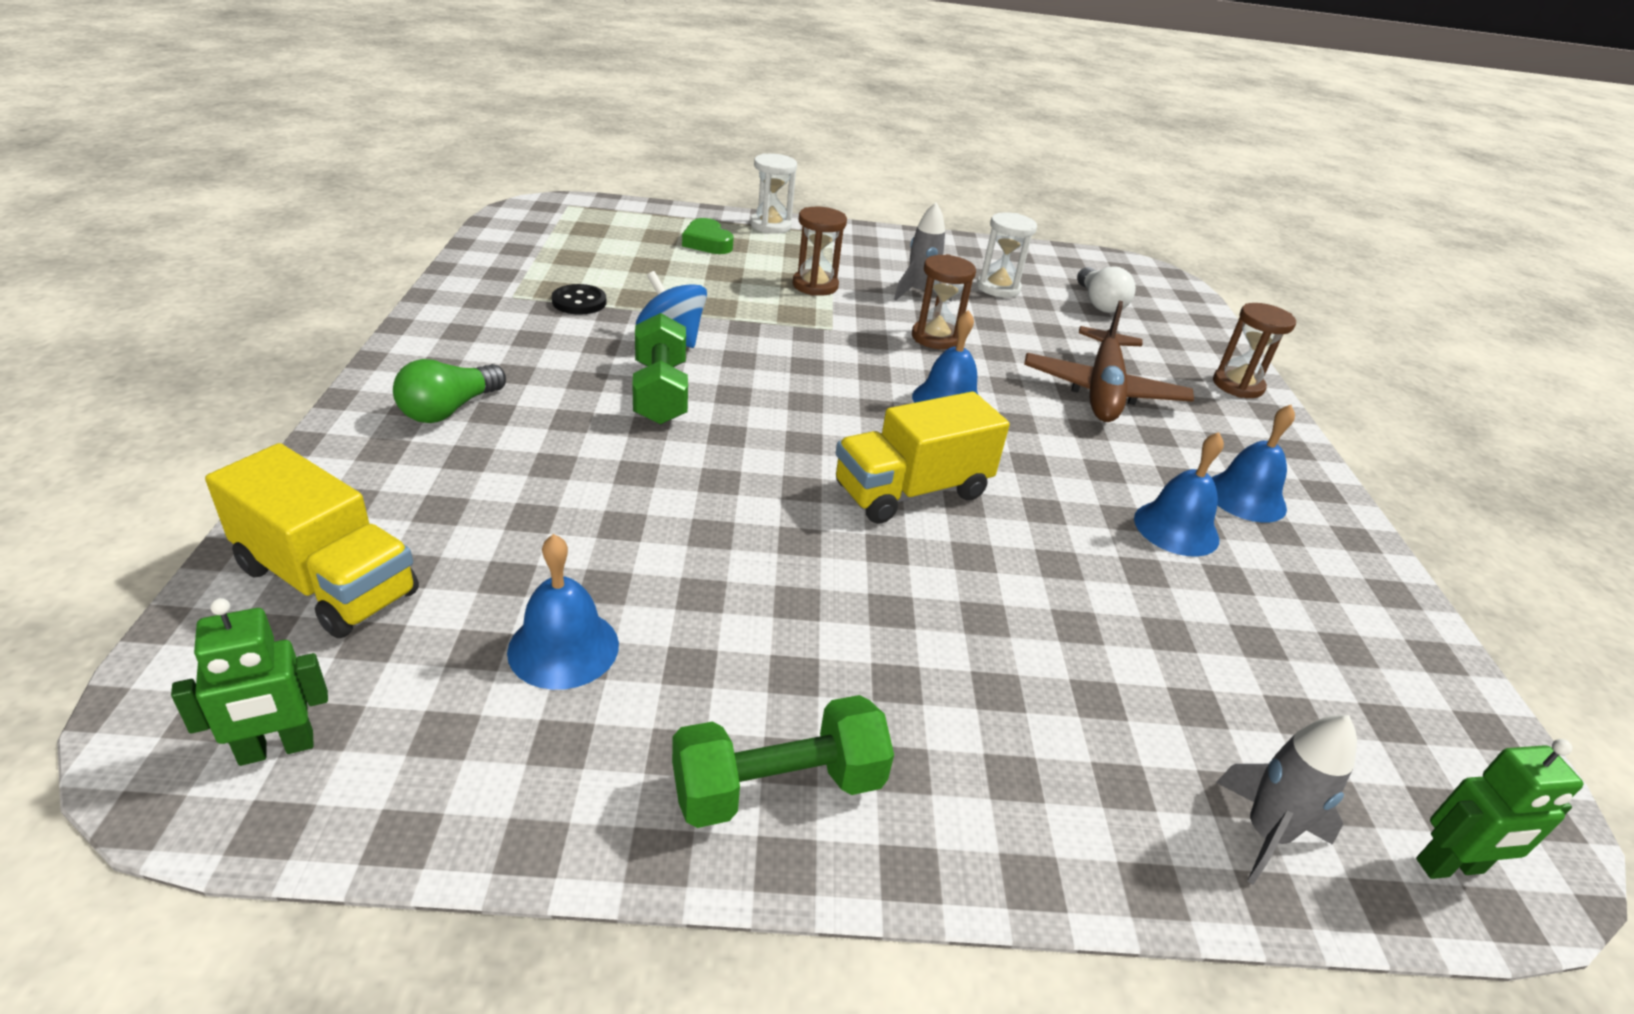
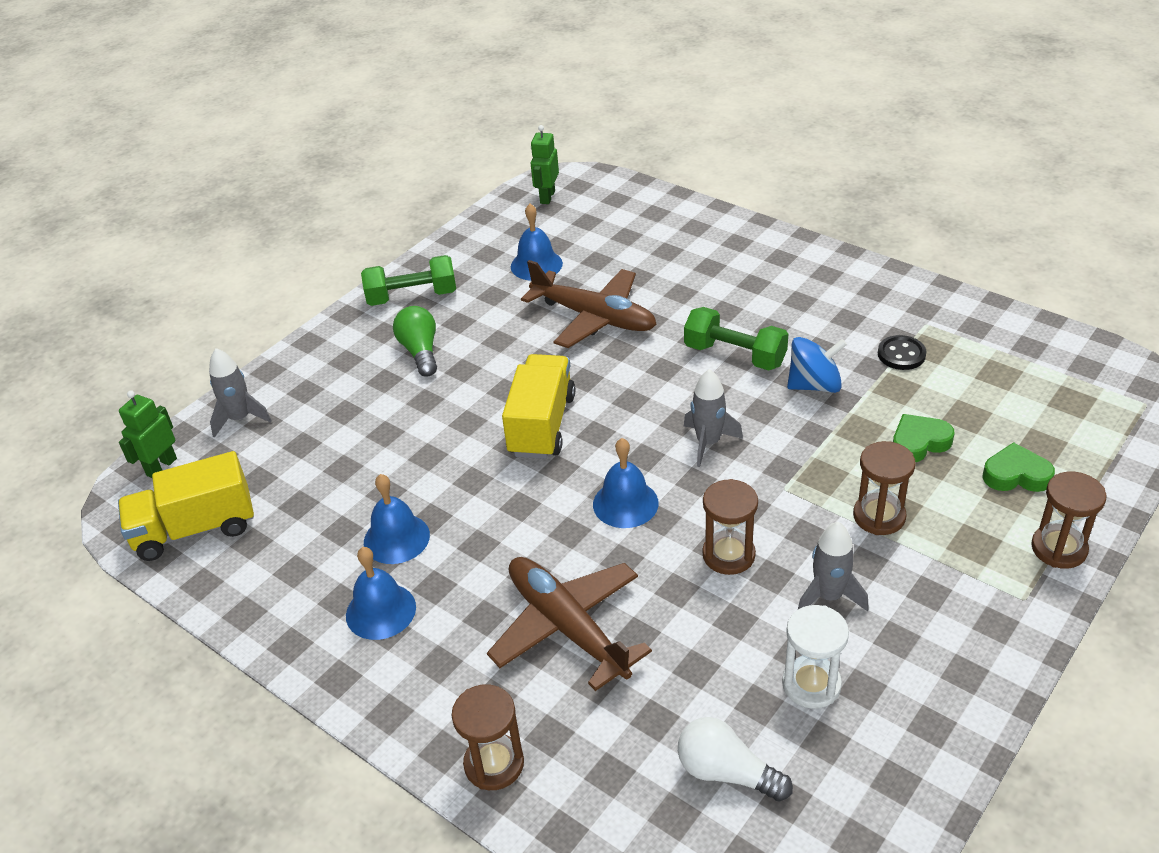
camera: 135 degrees right, 5 degrees up
yellow truck [205,443,419,638] -> yellow truck moved to [118,451,254,561]
green light bulb [393,359,506,423] -> green light bulb moved to [393,306,437,377]
green dumbbell [672,695,894,828] -> green dumbbell turned 60 degrees clockwise [361,255,456,306]
white hourglass [750,153,797,234] -> brown hourglass [1031,472,1107,569]
none -> brown plane [521,260,657,348]
none -> grey rocket [684,369,743,467]
none -> green heart [893,414,955,462]

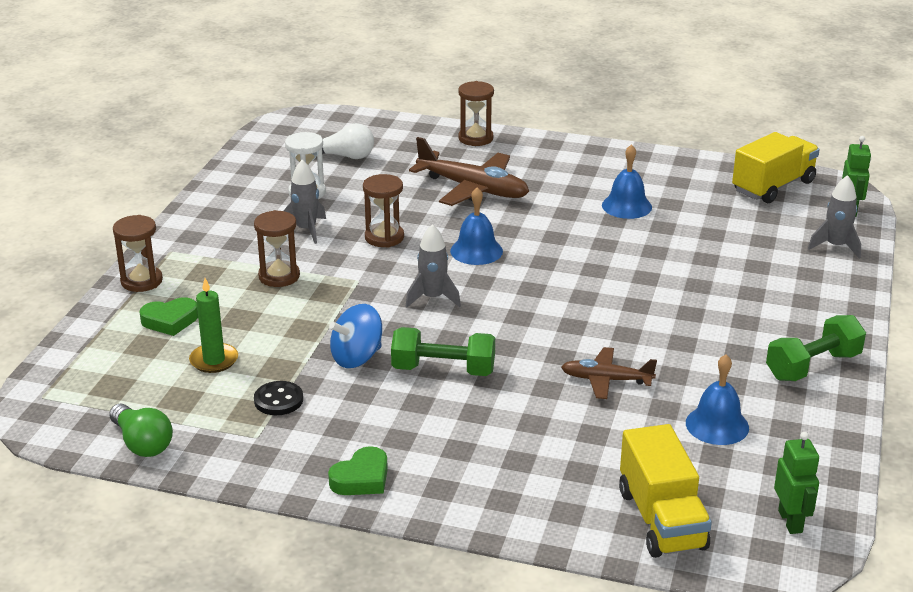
camera: 155 degrees right, 10 degrees down
blue bell [346,547,416,640] -> none
green light bulb [393,306,437,377] -> green light bulb moved to [109,404,173,457]
yellow truck [502,354,575,459] -> yellow truck moved to [619,424,712,558]
brown plane [521,260,657,348] -> brown plane [561,347,657,399], size x0.60
green heart [893,414,955,462] -> green heart moved to [328,446,388,495]
none -> green candle [189,278,238,373]

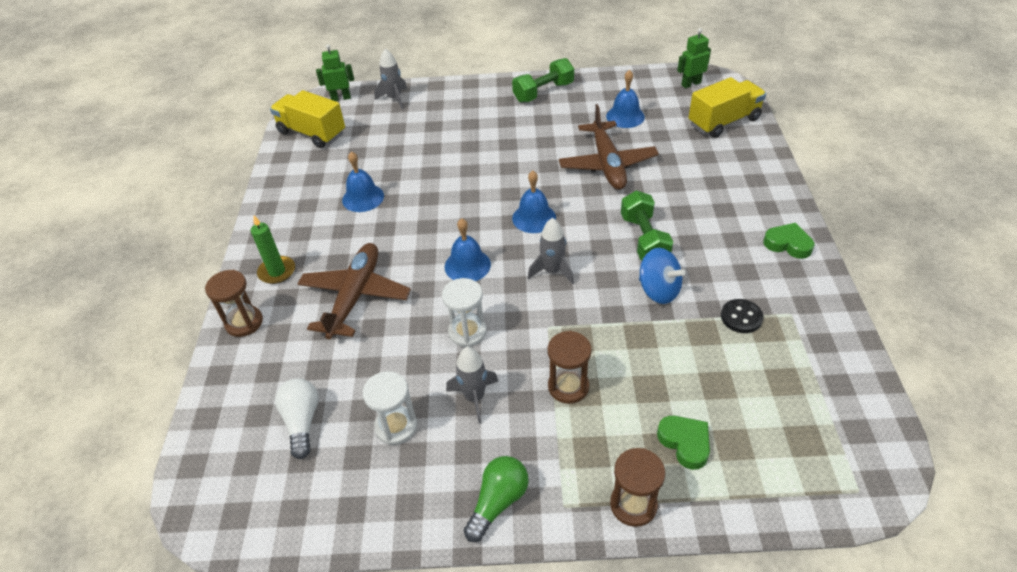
camera: 105 degrees left, 15 degrees up
green light bulb [109,404,173,457] -> green light bulb moved to [464,456,528,542]
green candle [189,278,238,373] -> green candle moved to [251,216,295,284]
brown hourglass [363,174,404,248] -> white hourglass [442,278,487,347]
brown plane [561,347,657,399] -> brown plane [559,104,659,190], size x1.68
green dumbbell [766,315,866,381] -> green dumbbell turned 75 degrees counterclockwise [512,58,574,103]
none -> blue bell [512,171,556,233]

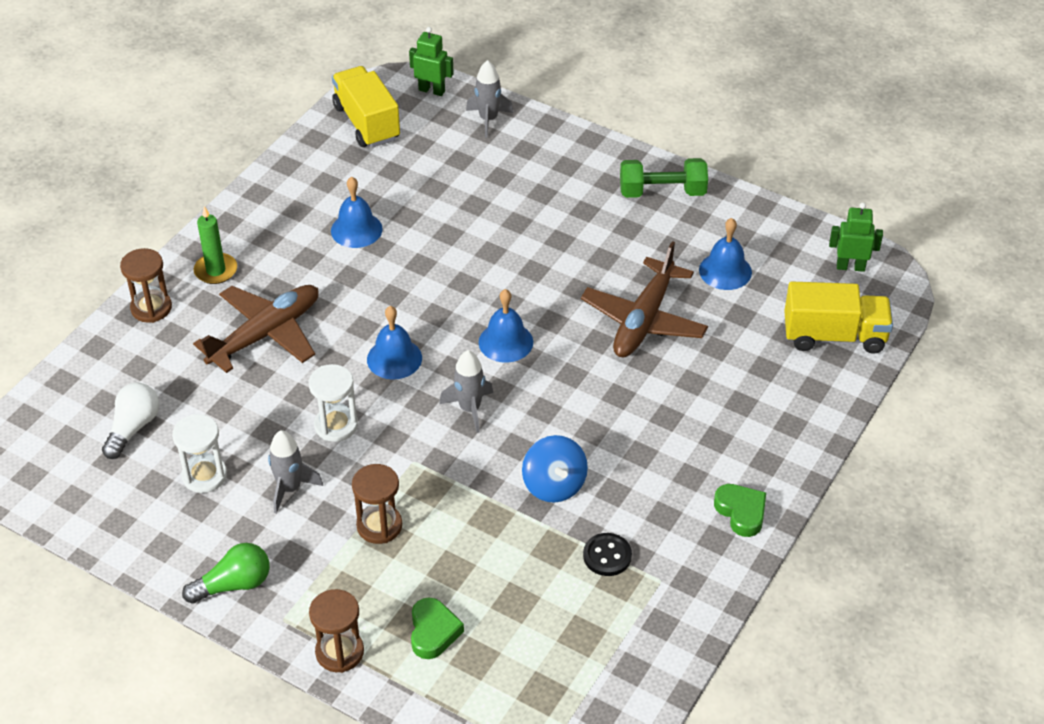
camera: 30 degrees right, 0 degrees up
green dumbbell [621,191,673,260] -> none

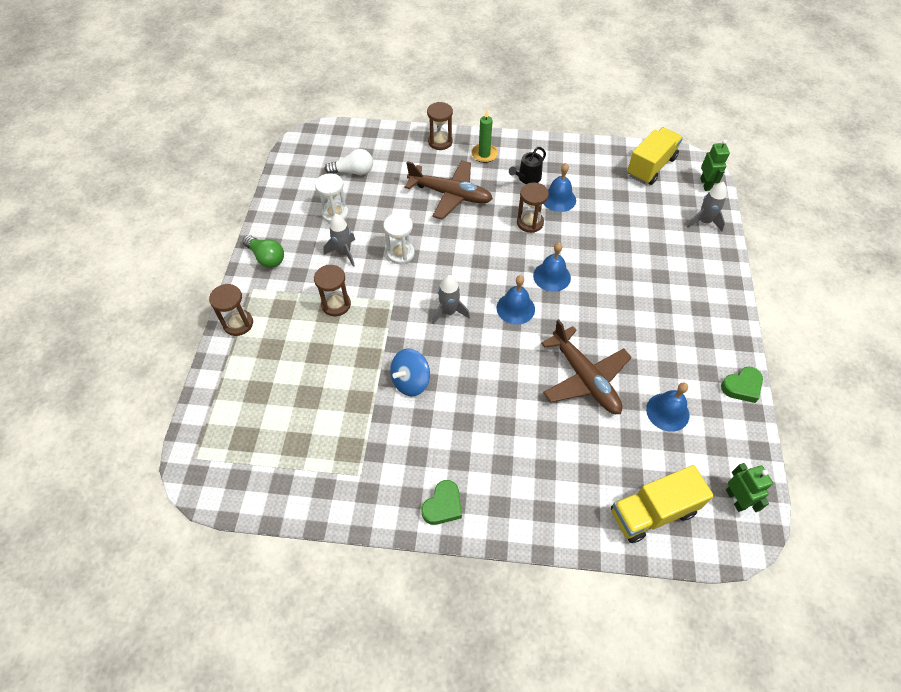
camera: 65 degrees right, 10 degrees up
blue bell [367,306,422,379] -> blue bell moved to [533,242,571,292]
green heart [411,598,464,659] -> green heart moved to [721,366,763,403]
brown plane [581,241,708,357] -> brown plane turned 120 degrees counterclockwise [541,319,632,414]
black button [583,533,632,576] -> none
green dumbbell [620,158,708,198] -> none
yellow truck [784,281,893,354] -> yellow truck turned 90 degrees clockwise [611,465,714,543]
none -> black watering can [509,147,546,184]
none -> brown hourglass [517,183,549,233]

